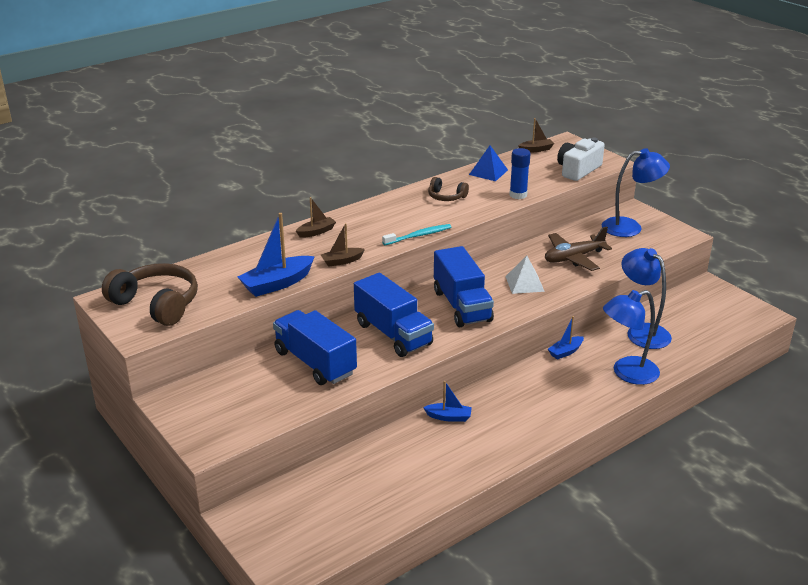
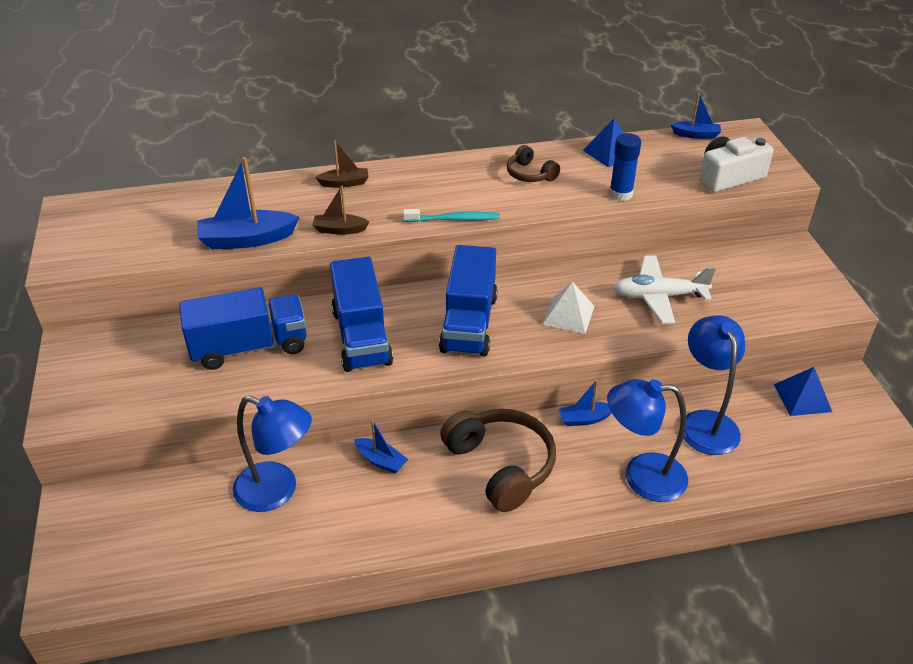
camera: 25 degrees right, 10 degrees up
brown headphones [102,263,198,326] -> brown headphones moved to [440,409,556,512]
blue truck [273,310,357,385] -> blue truck turned 90 degrees clockwise [179,287,307,370]
brown boat [518,118,554,153] -> blue boat [671,93,721,139]
brown plane [545,226,612,271] -> white plane [613,255,716,324]
blue lamp [602,148,670,237] -> blue lamp moved to [233,396,312,512]
none -> blue pyramid [774,367,832,416]

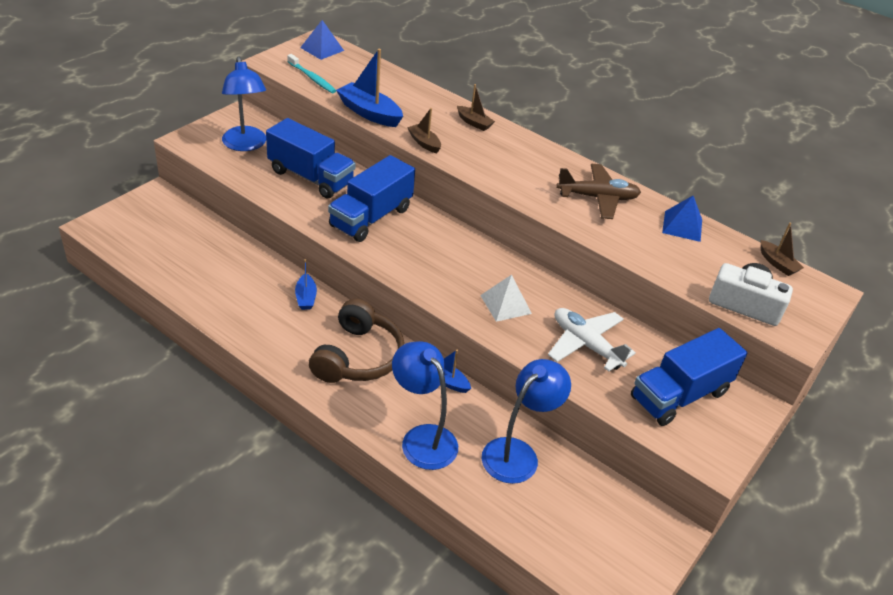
camera: 45 degrees right, 0 degrees up
blue lamp [233,396,312,512] -> blue lamp moved to [222,56,266,151]
turquoise toothbrush [403,209,500,222] -> turquoise toothbrush moved to [287,54,336,93]
blue truck [439,245,498,357] -> blue truck moved to [631,328,748,426]
brown headphones [507,145,560,182] -> brown plane [556,164,641,219]
blue glue stick [609,133,641,201] -> none
blue boat [671,93,721,139] -> brown boat [761,222,804,276]
blue pyramid [774,367,832,416] -> blue pyramid moved to [300,20,344,60]

